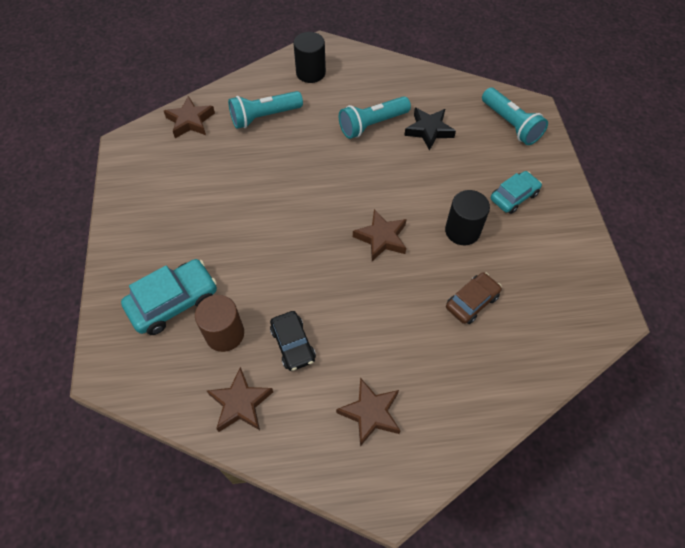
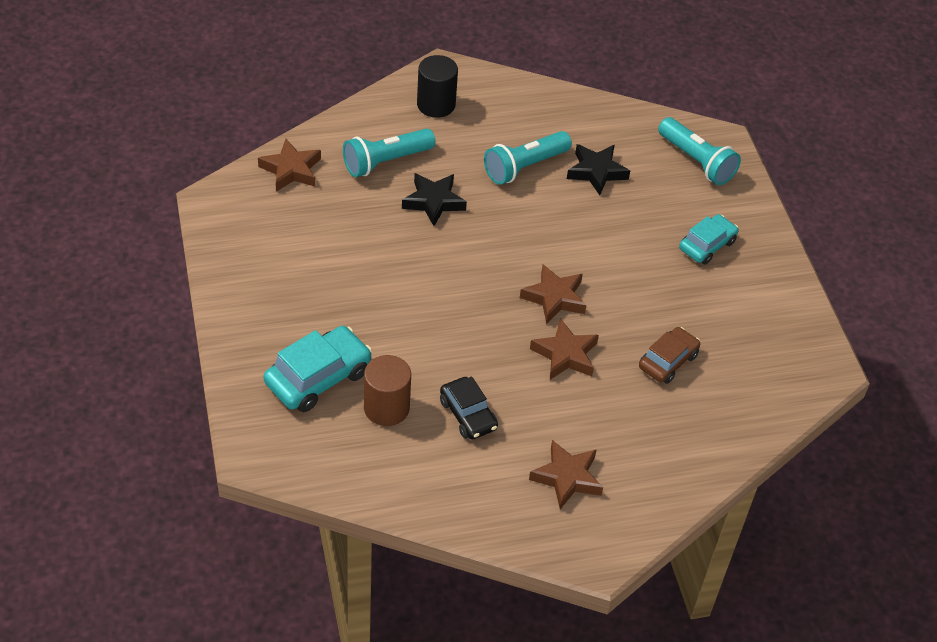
camera: 10 degrees left, 10 degrees down
brown star [207,367,273,432] -> brown star moved to [530,318,599,380]
black cylinder [445,190,490,245] -> none
none -> black star [402,173,467,226]

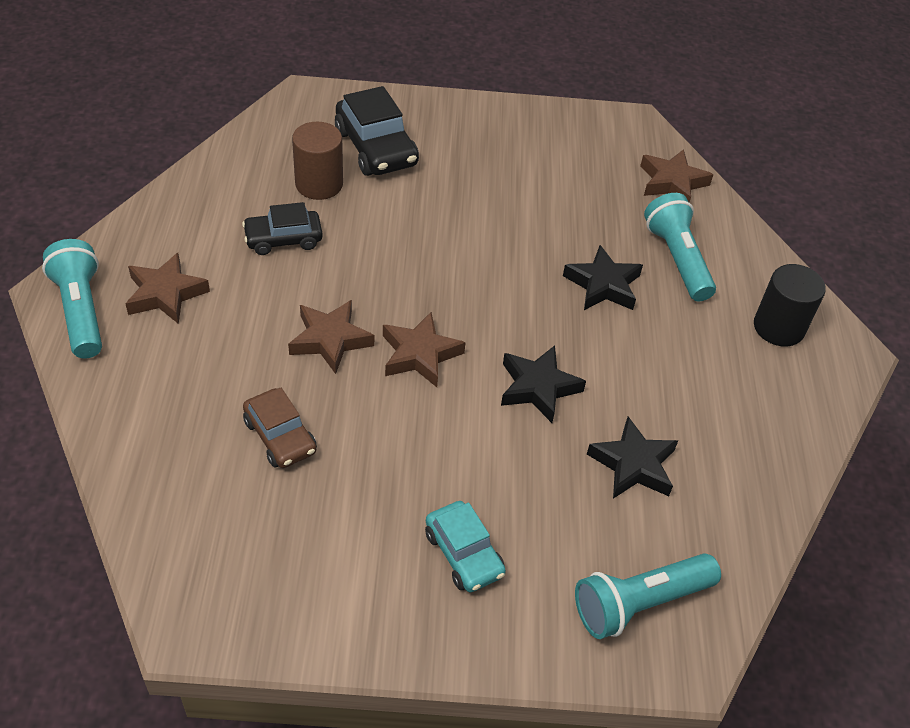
camera: 105 degrees right, 0 degrees up
turquoise car [264,326,372,412] -> black car [335,86,419,176]
turquoise flashlight [484,131,572,185] -> turquoise flashlight moved to [42,239,102,359]
none -> black star [501,345,586,423]

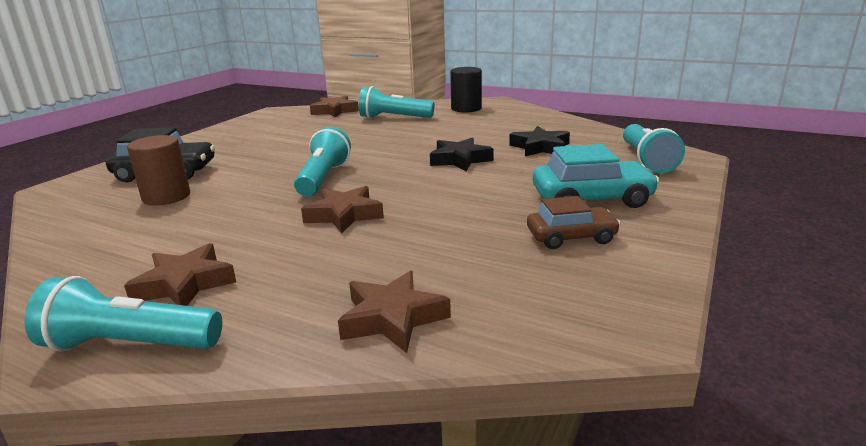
camera: 60 degrees left, 25 degrees down
black car [242,202,323,255] -> none
brown car [243,388,317,468] -> brown car moved to [527,196,620,249]
brown star [383,312,466,387] -> brown star moved to [338,271,451,353]
turquoise car [425,501,506,592] -> turquoise car [533,144,659,208], size x1.53
black star [563,245,643,310] -> none
none -> turquoise flashlight [294,127,351,196]

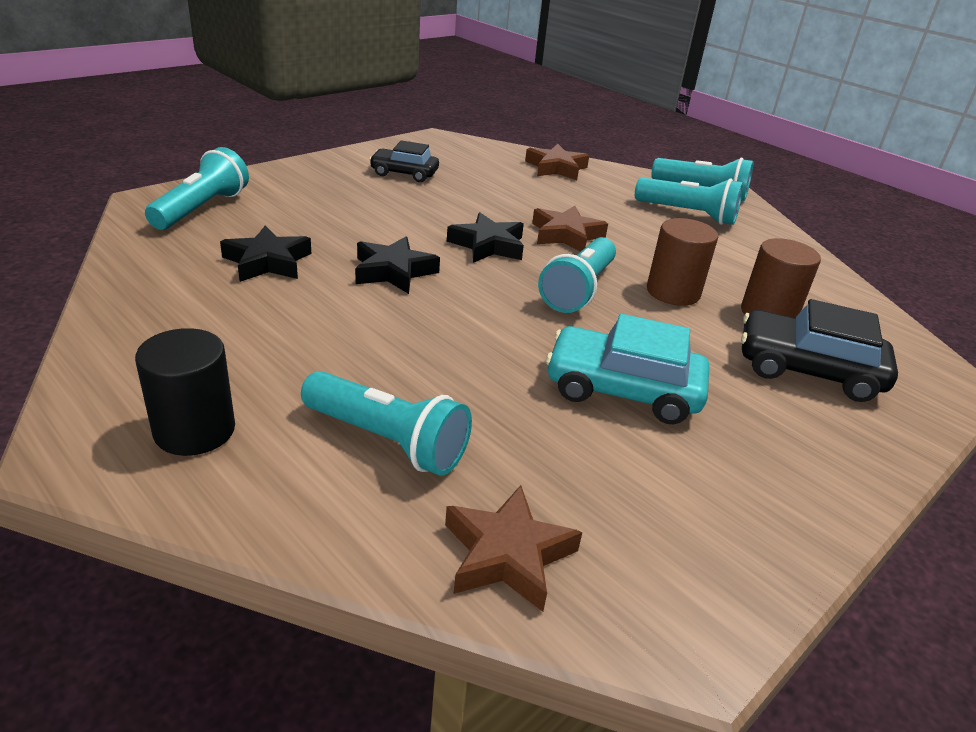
camera: 165 degrees left, 10 degrees up
brown star [124,243,236,306] -> turquoise flashlight [635,177,743,225]
brown car [527,196,620,249] -> black car [369,140,439,182]
turquoise car [533,144,659,208] -> turquoise car moved to [546,314,709,424]
none -> black star [447,213,524,263]
none -> brown cylinder [647,218,718,306]

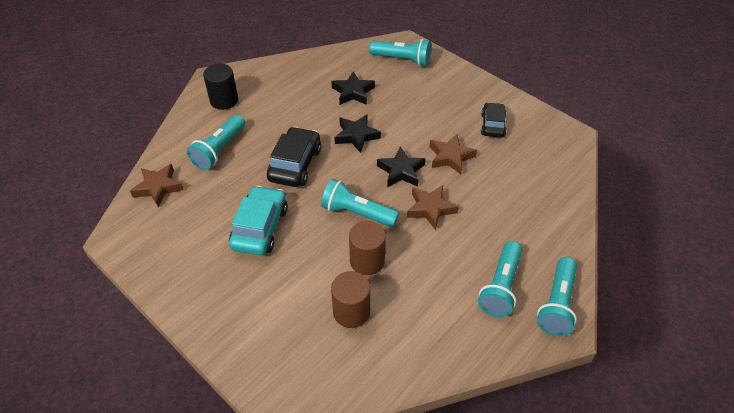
camera: 90 degrees right, 15 degrees up
brown star [525,144,589,180] -> brown star moved to [429,134,477,174]
black car [741,299,898,402] -> black car moved to [267,127,321,187]

